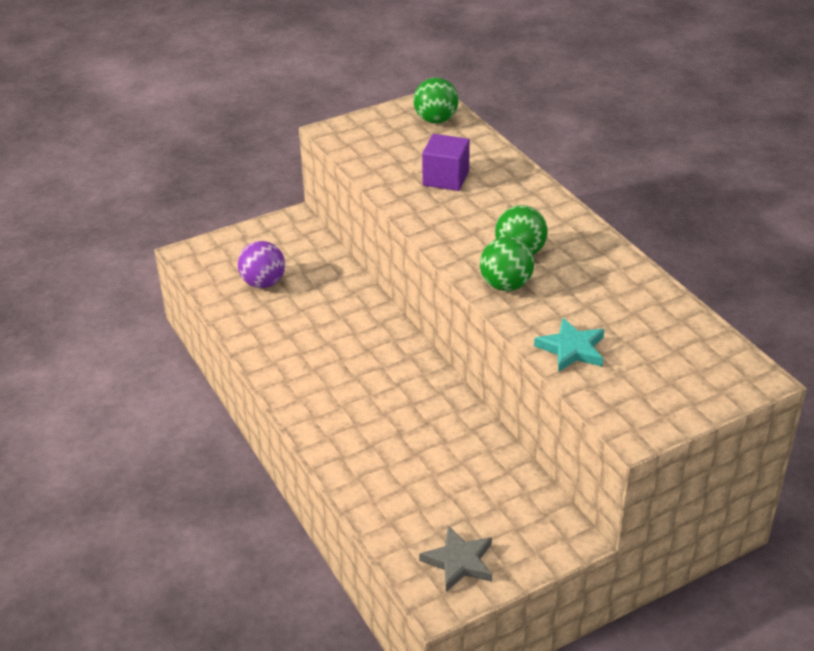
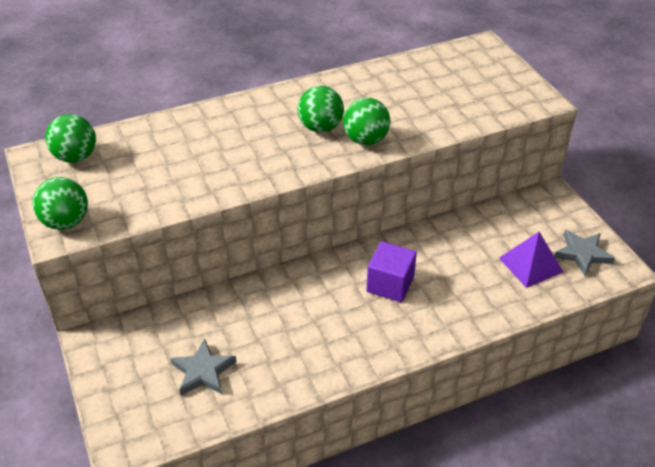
camera: 85 degrees left, 5 degrees up
purple ball [238,241,285,288] -> grey star [170,339,237,396]
purple cube [422,134,470,191] -> purple cube moved to [366,241,417,302]
turquoise star [534,318,605,372] -> none
none -> green ball [32,177,88,230]
none -> purple pyramid [499,232,563,288]

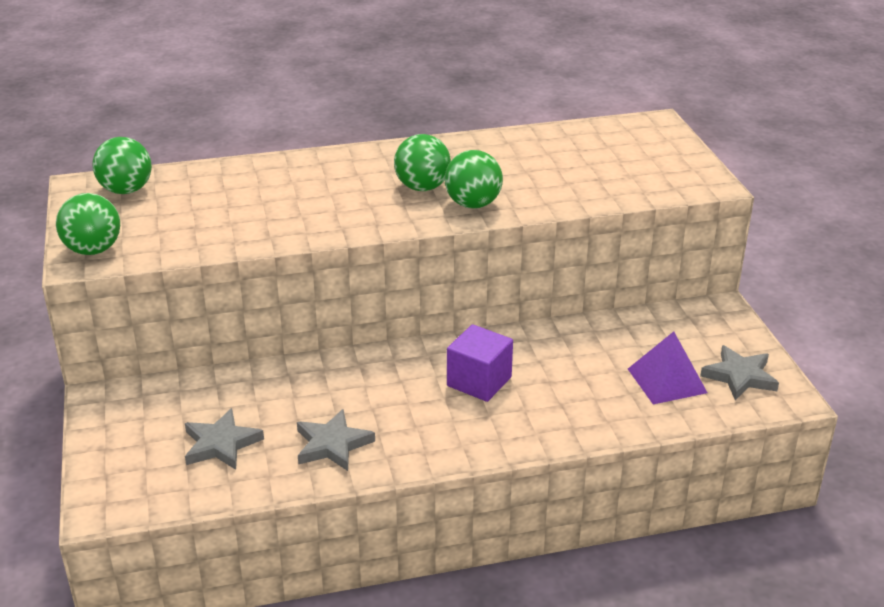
camera: 10 degrees right, 10 degrees down
none -> grey star [297,409,375,471]

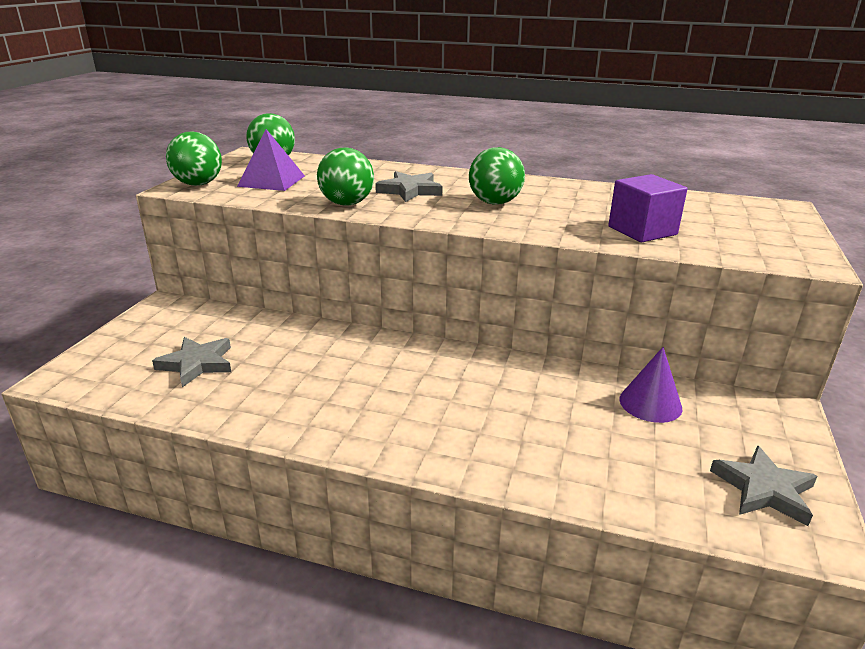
camera: 30 degrees right, 5 degrees down
grey star [297,409,375,471] -> grey star moved to [375,171,443,202]
green ball [445,150,503,208] -> green ball moved to [317,147,374,206]
purple cube [447,324,513,402] -> purple cube moved to [608,174,687,242]
purple pyramid [628,331,707,404] -> purple pyramid moved to [237,129,305,191]
none -> purple cone [620,347,682,423]

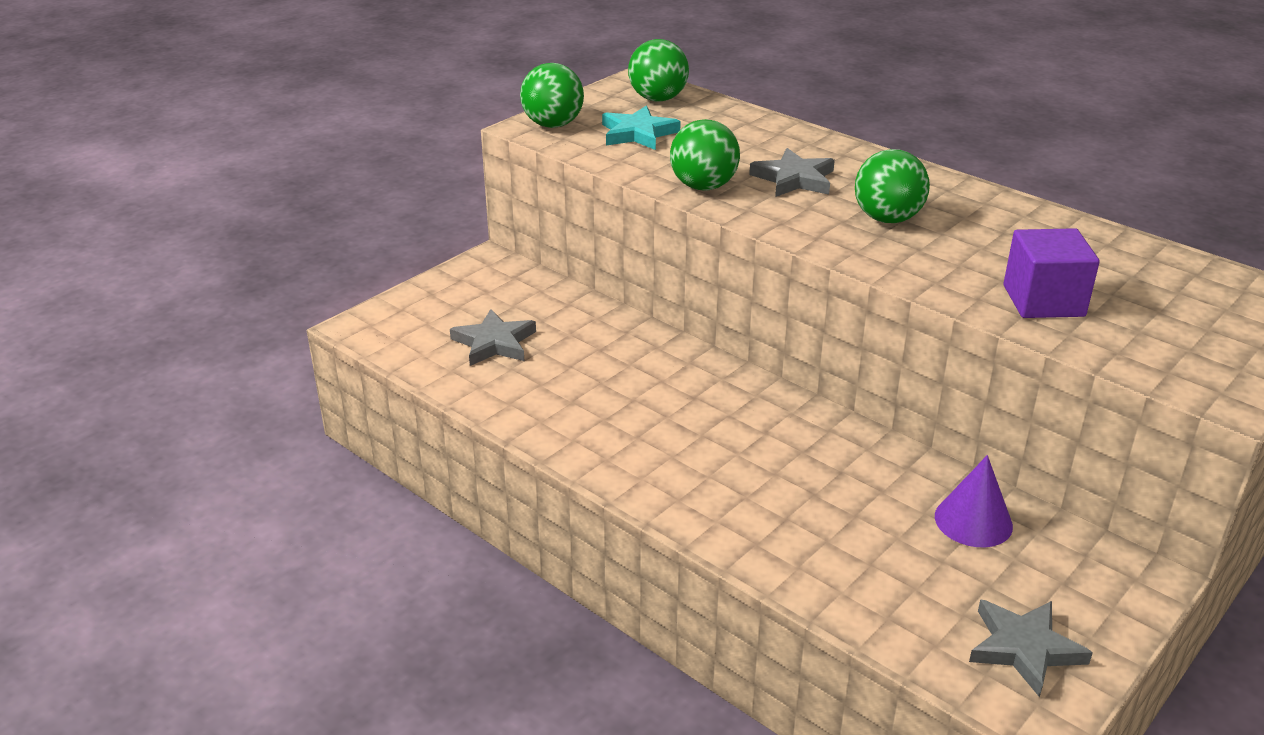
camera: 25 degrees right, 5 degrees up
purple pyramid [237,129,305,191] -> turquoise star [602,106,681,150]

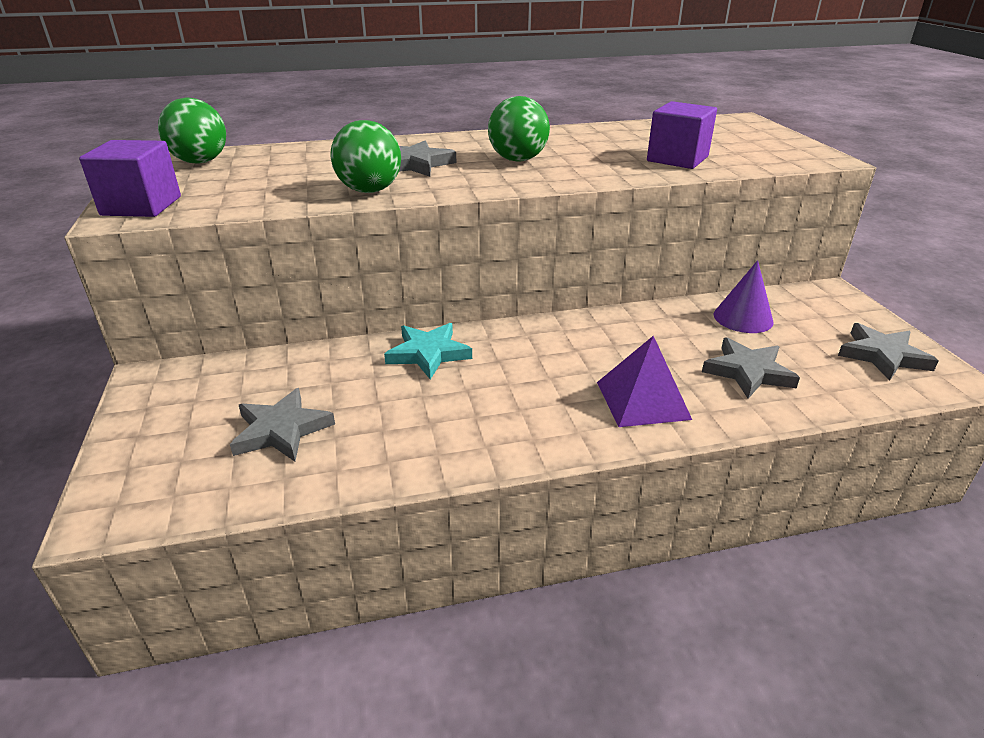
camera: 55 degrees left, 0 degrees up
green ball [520,63,584,128] -> purple cube [79,140,181,217]
turquoise star [602,106,681,150] -> turquoise star moved to [384,323,472,380]
none -> purple pyramid [597,336,692,427]
none -> grey star [702,337,800,399]

